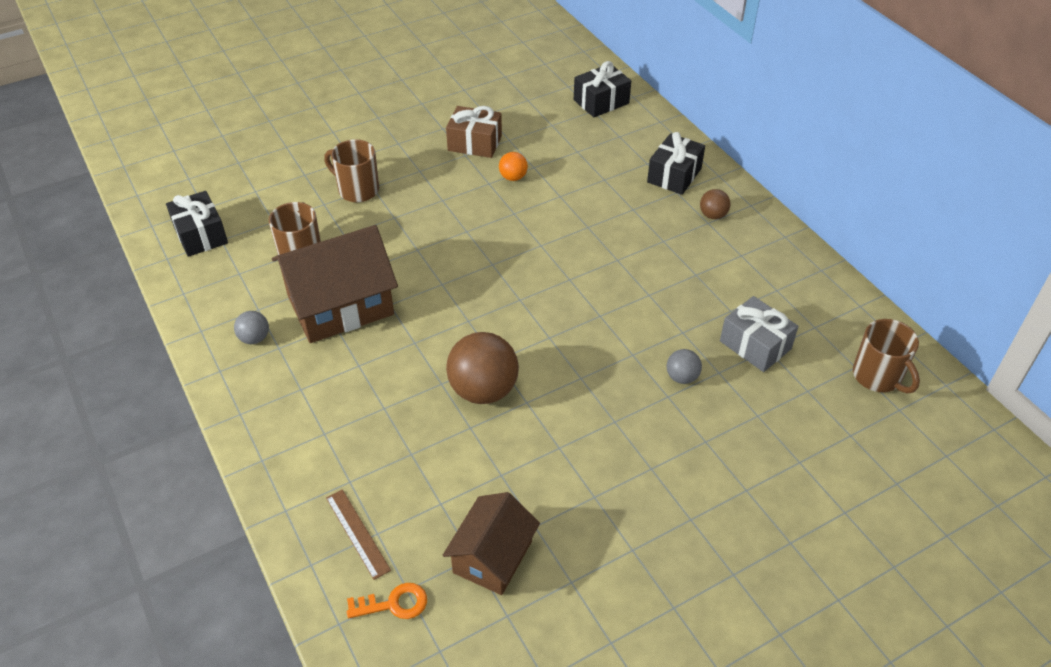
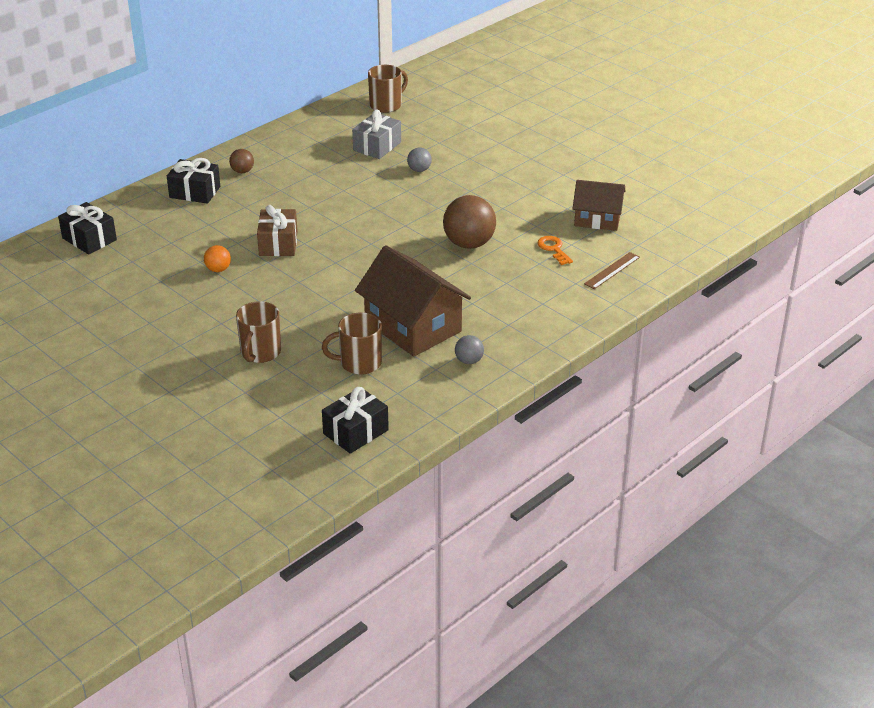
camera: 105 degrees left, 10 degrees down
orange key [347,583,427,619] -> orange key moved to [537,236,573,265]
brown gift [446,106,502,158] -> brown gift moved to [257,205,298,256]

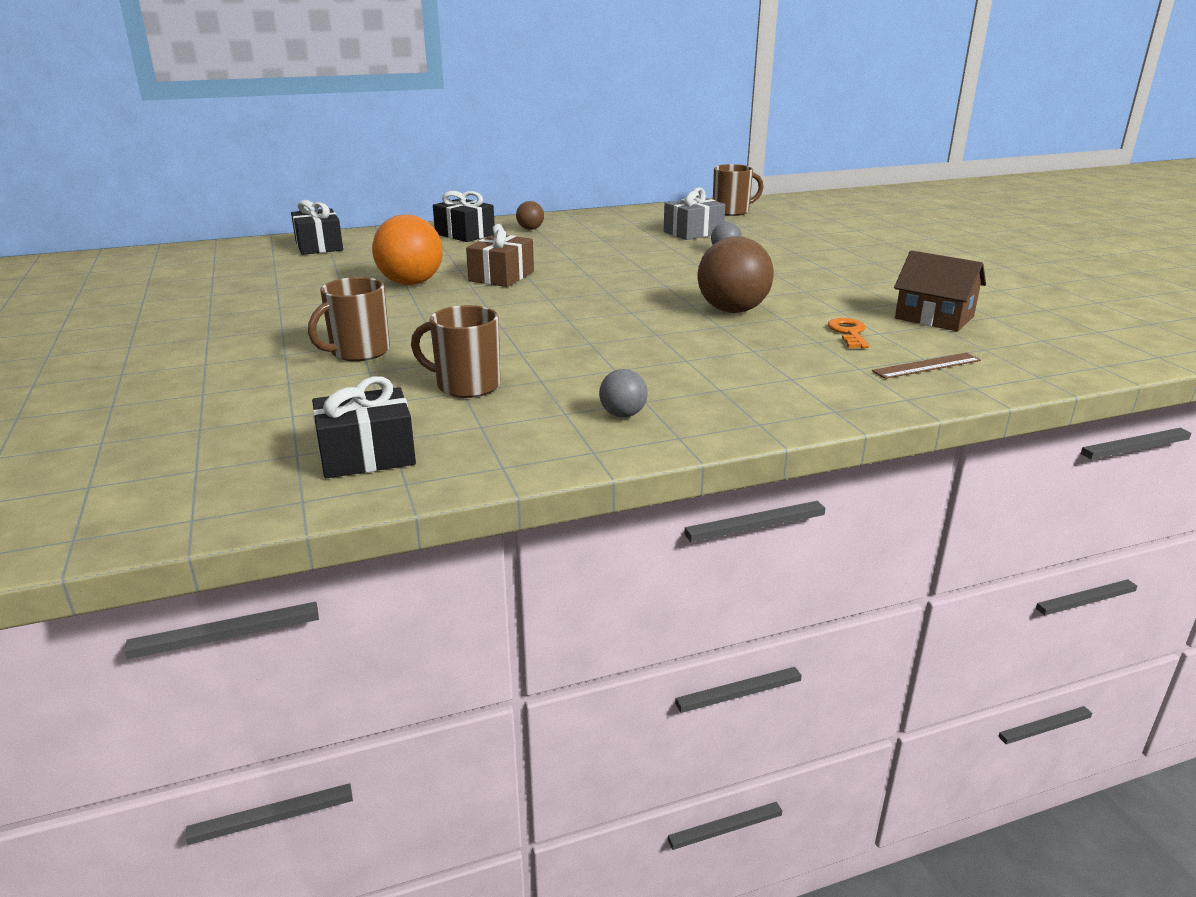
camera: 25 degrees right, 10 degrees down
orange ball [204,245,231,272] -> orange ball [372,214,443,285], size x2.02
brown house [355,245,471,357] -> none

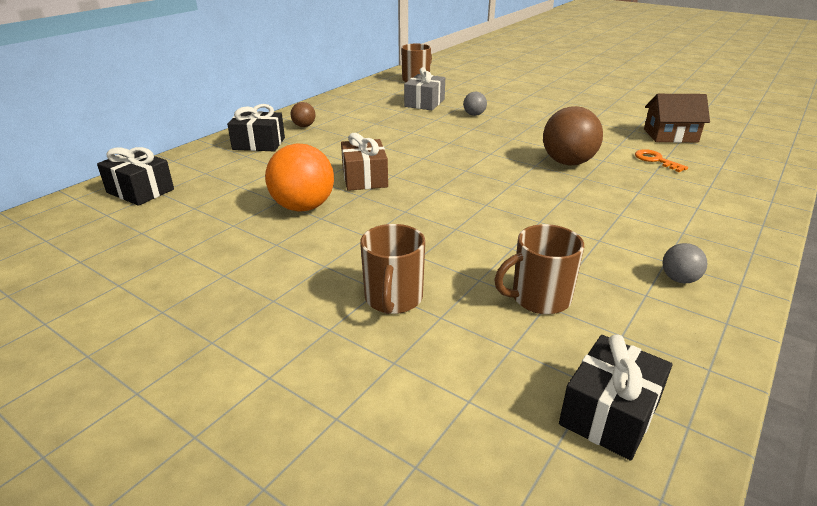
camera: 35 degrees left, 5 degrees up
brown ruler [872,353,981,379] -> none

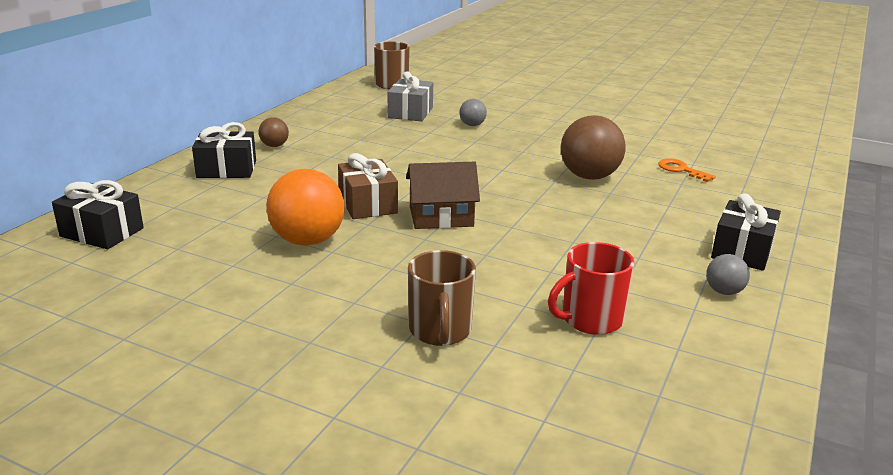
camera: 10 degrees left, 5 degrees down
brown mug [494,224,584,314] -> red mug [548,242,634,335]
black gift [559,335,672,461] -> black gift moved to [711,193,781,271]
brown house [644,94,710,143] -> brown house moved to [406,162,480,229]

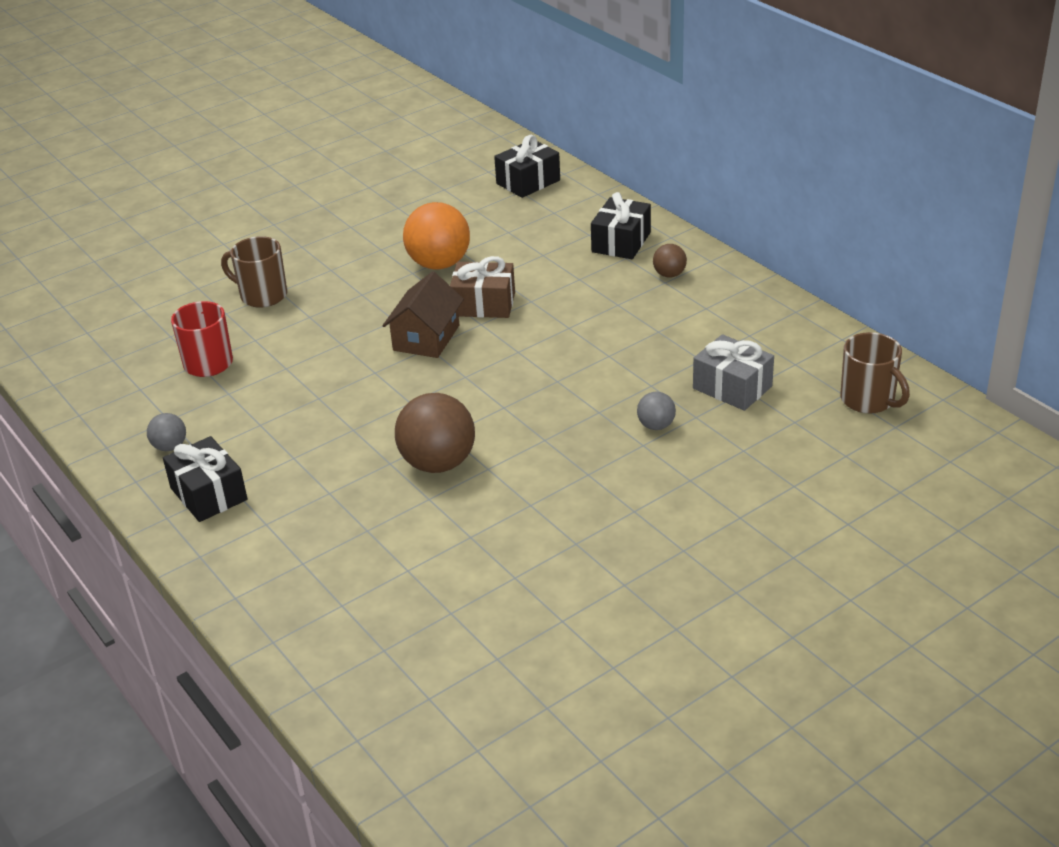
camera: 120 degrees right, 10 degrees up
orange key [658,158,716,182] -> none

